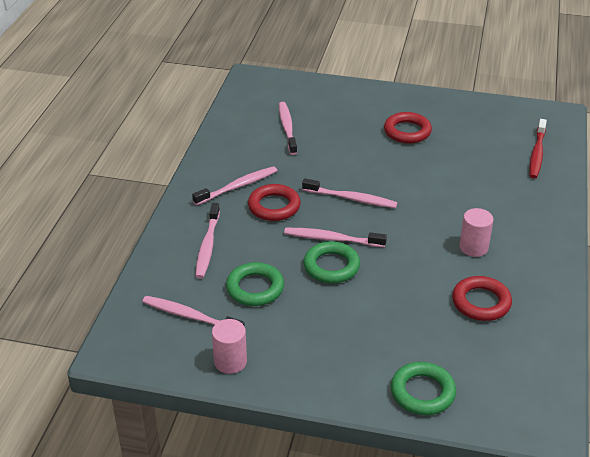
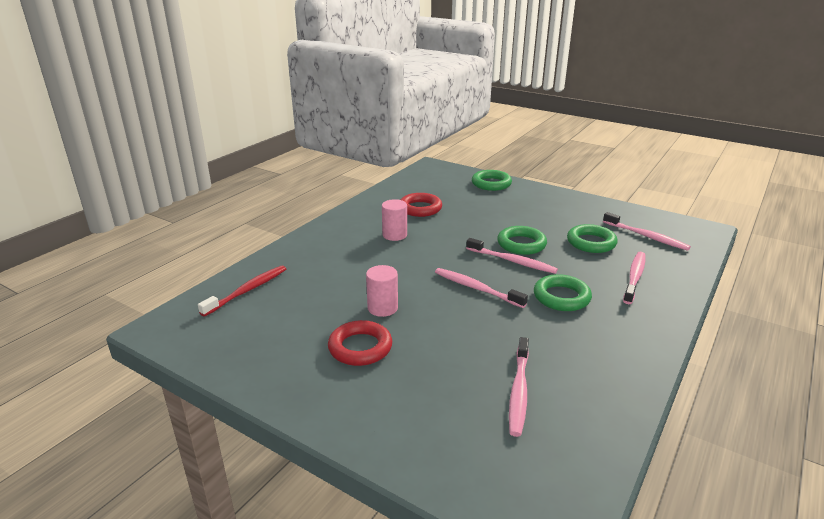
camera: 160 degrees left, 10 degrees down
pink toothbrush [192,166,277,205] -> none
pink cylinder [212,319,247,374] -> pink cylinder moved to [366,265,398,317]
red ring [248,184,301,221] -> green ring [534,274,592,311]

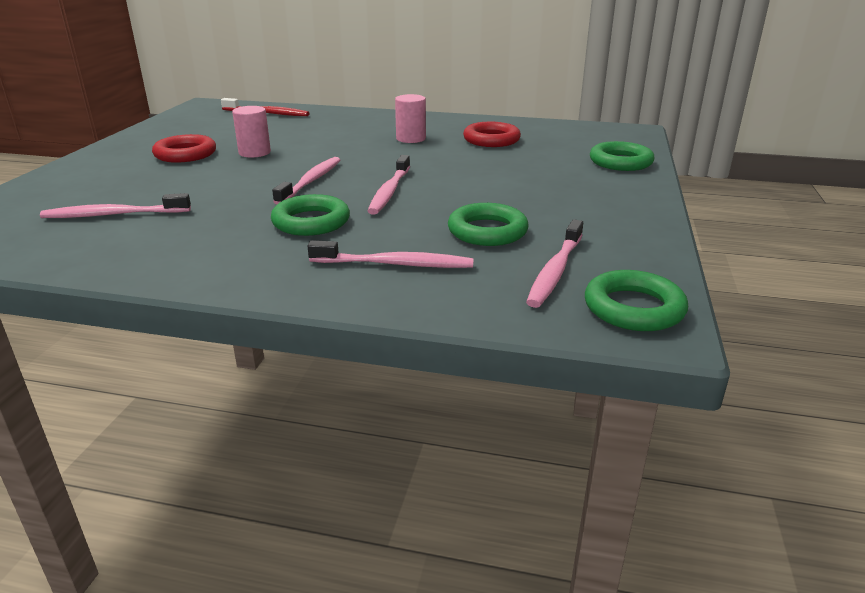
camera: 70 degrees right, 0 degrees up
green ring [497,226,547,255] -> green ring moved to [585,270,688,331]

